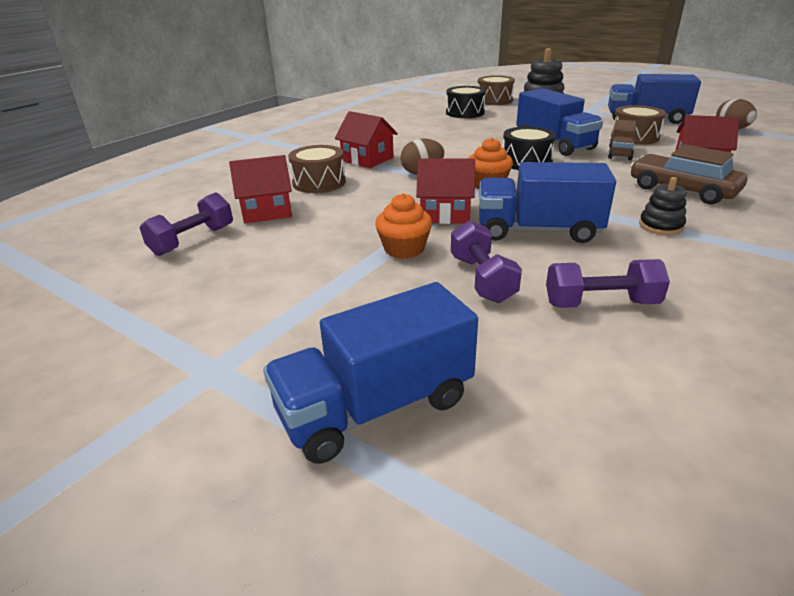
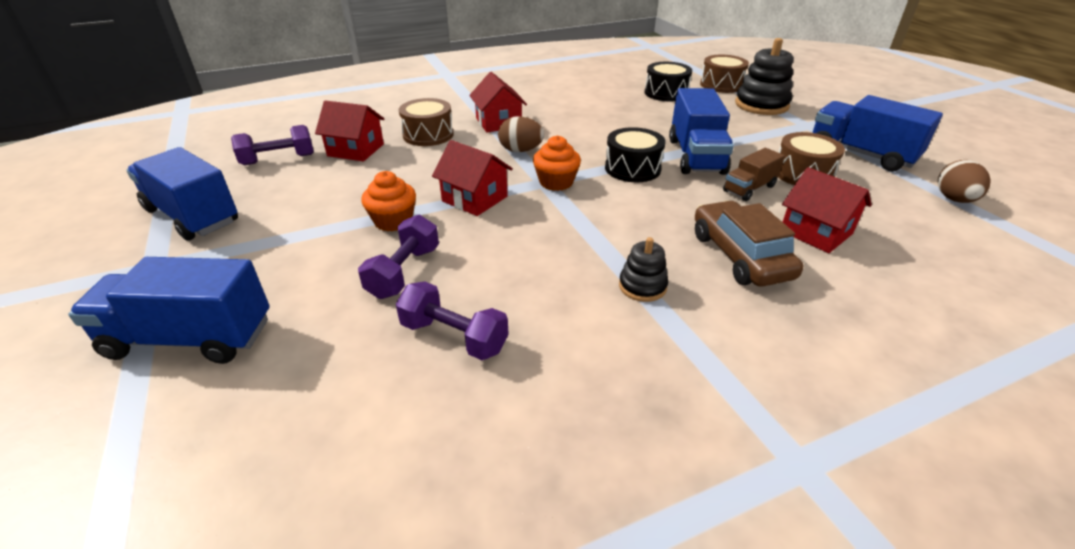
camera: 30 degrees right, 5 degrees up
blue truck [479,162,616,243] -> blue truck moved to [127,147,238,241]

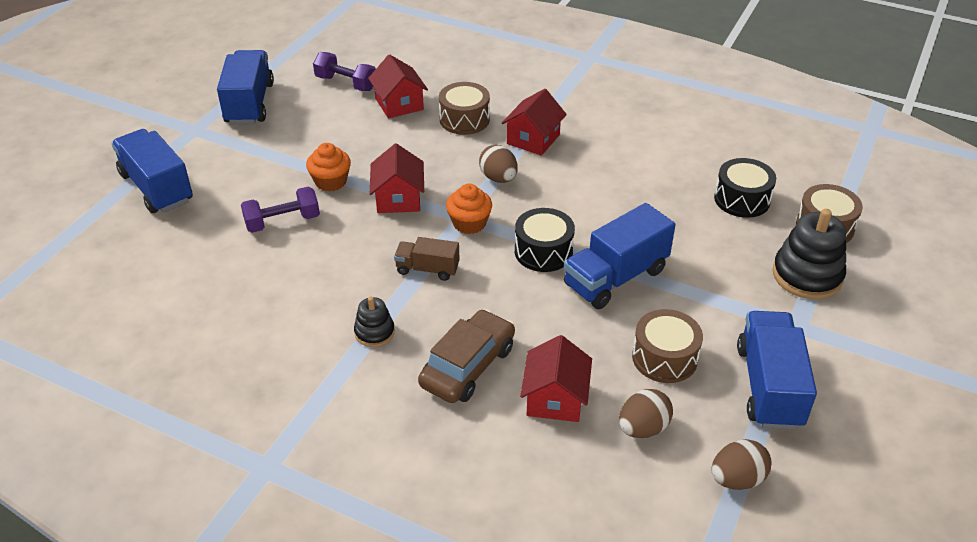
camera: 50 degrees right, 5 degrees up
purple dumbbell [396,281,508,360] -> none
brown truck [723,148,785,201] -> brown truck moved to [394,237,460,281]
none -> brown egg [619,389,673,438]

